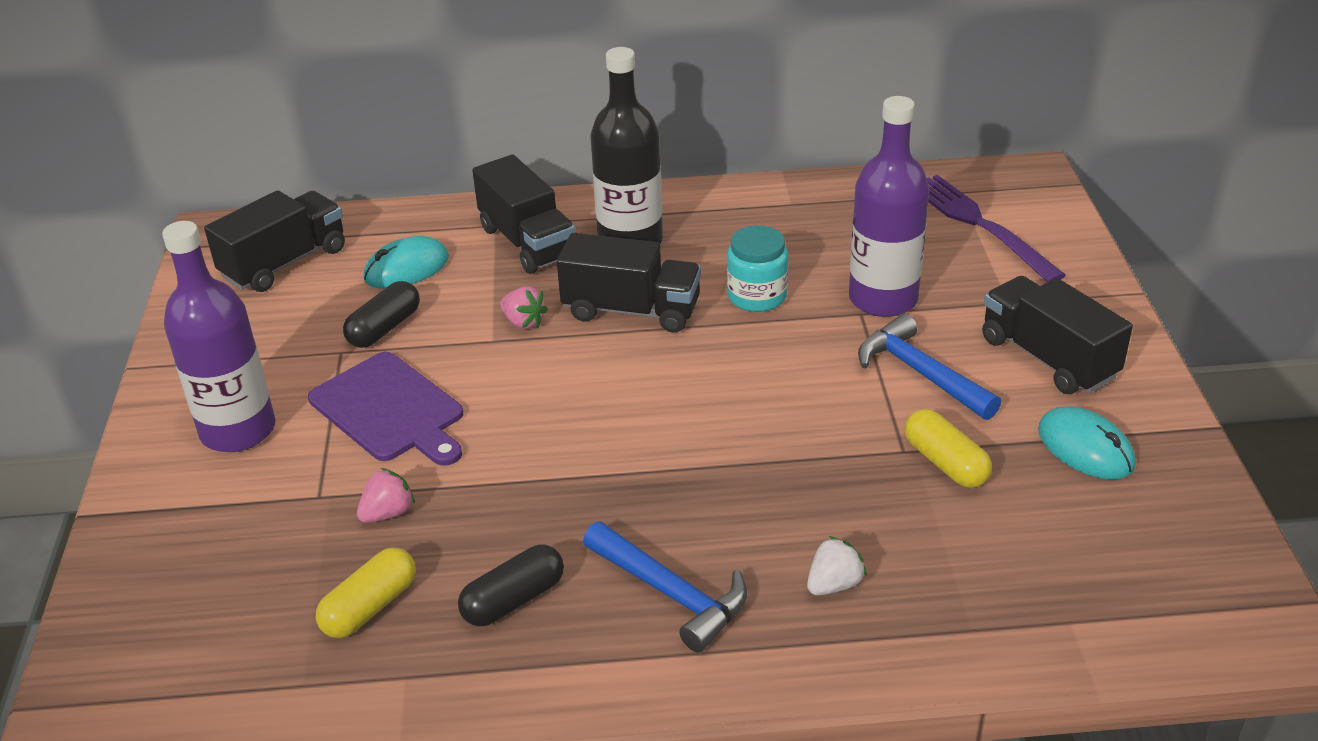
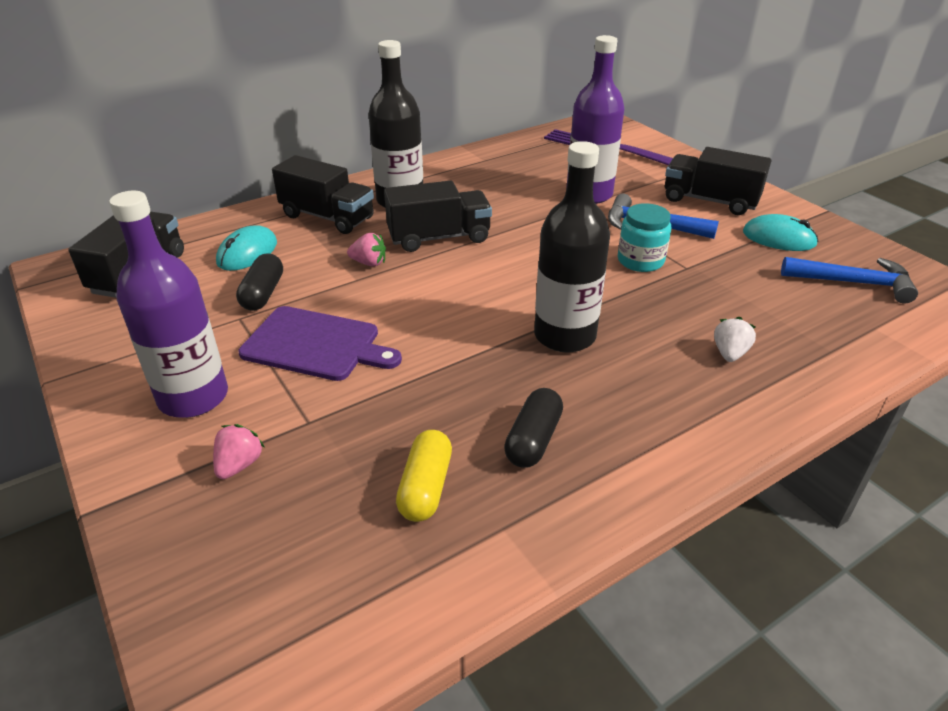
camera: 30 degrees left, 0 degrees up
pink strawberry [357,468,415,523] -> pink strawberry moved to [213,424,264,479]
blue hammer [583,521,747,652] -> blue hammer moved to [781,257,918,303]
turquoise jar [727,225,788,312] -> turquoise jar moved to [618,203,671,272]
yellow capsule [905,409,992,488] -> none
none -> black bottle [534,141,610,353]

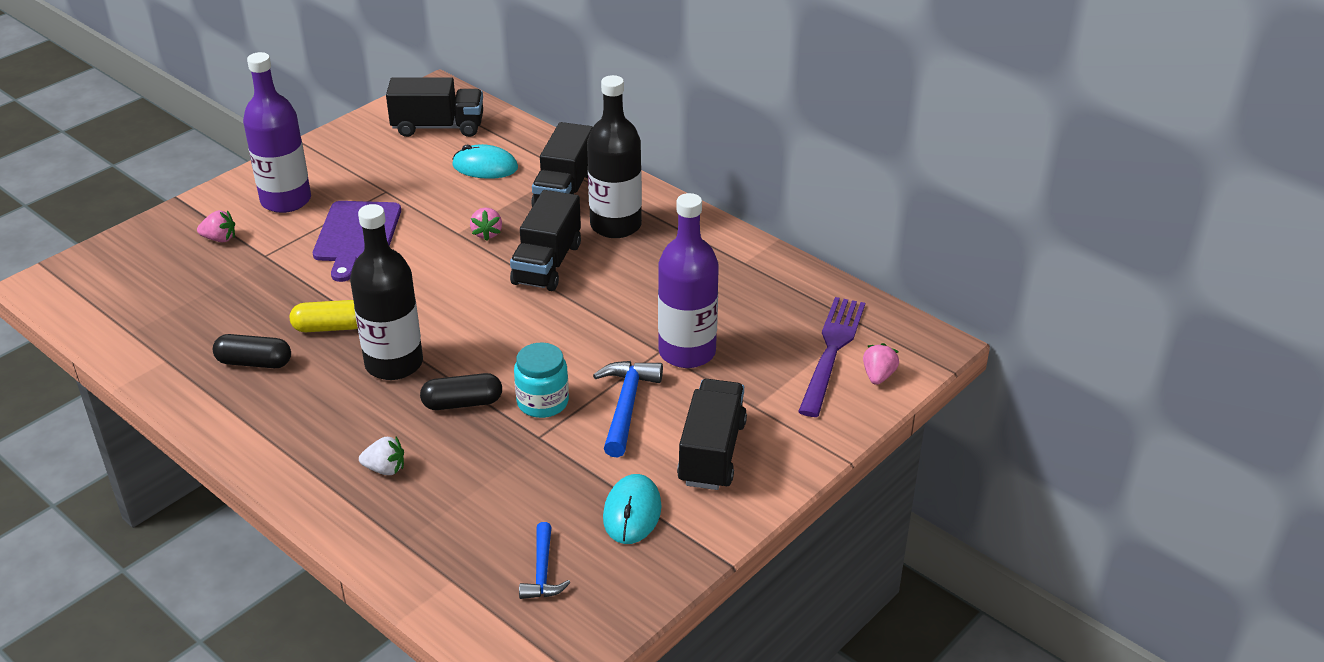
camera: 75 degrees right, 0 degrees up
black capsule [236,253,283,311] -> black capsule moved to [420,373,502,410]
black truck [384,180,492,252] -> black truck turned 45 degrees clockwise [510,190,581,291]
yellow capsule [396,430,452,522] -> yellow capsule moved to [290,300,358,332]
blue hammer [781,257,918,303] -> blue hammer [519,522,570,599], size x0.64
none -> pink strawberry [863,343,899,385]

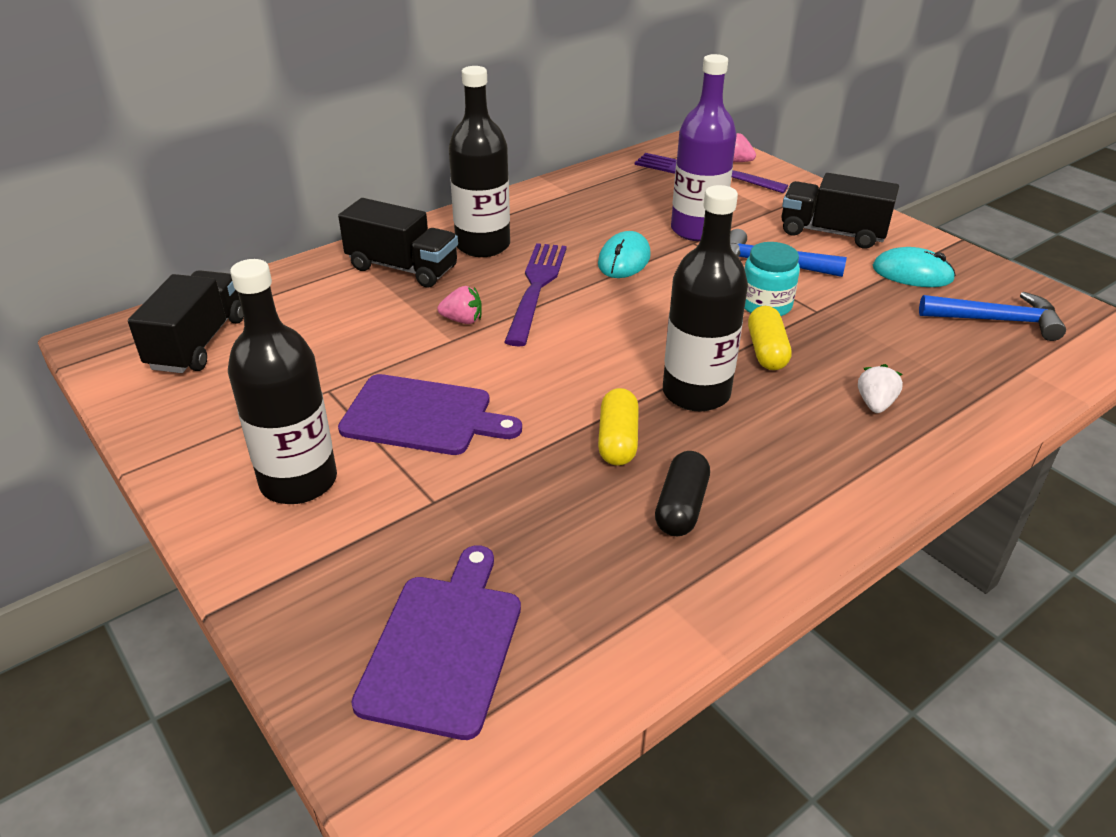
camera: 80 degrees left, 0 degrees up
pink strawberry [197,210,235,242] -> none
purple bottle [243,52,311,213] -> black bottle [228,259,337,504]
black capsule [420,373,502,410] -> yellow capsule [748,306,791,370]
turquoise mouse [452,144,518,179] -> turquoise mouse moved to [598,231,651,278]
black truck [510,190,581,291] -> purple fork [505,243,567,347]
blue hammer [519,522,570,599] -> blue hammer [919,292,1066,341], size x1.56
none -> purple cutting board [351,545,521,740]

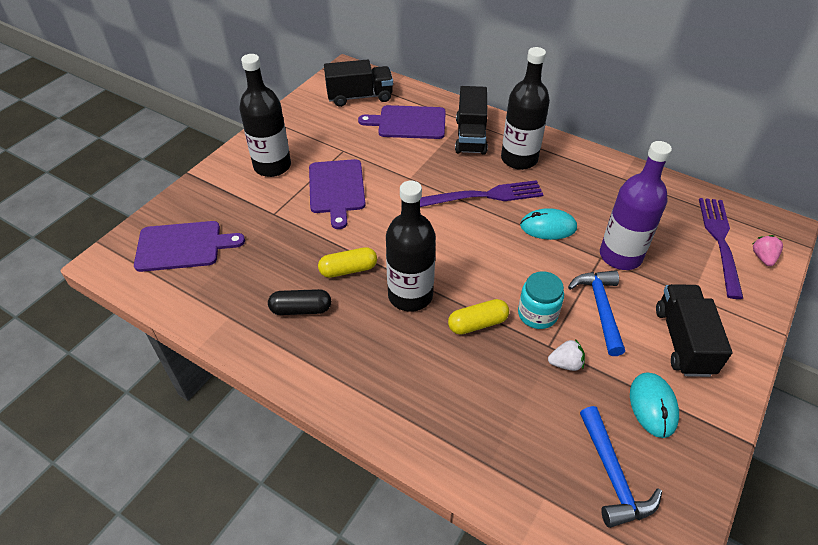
camera: 70 degrees right, 10 degrees up
pink strawberry [438,286,482,324] -> none
white strawberry [858,364,903,413] -> white strawberry moved to [548,339,585,371]
none -> purple cutting board [358,105,446,139]

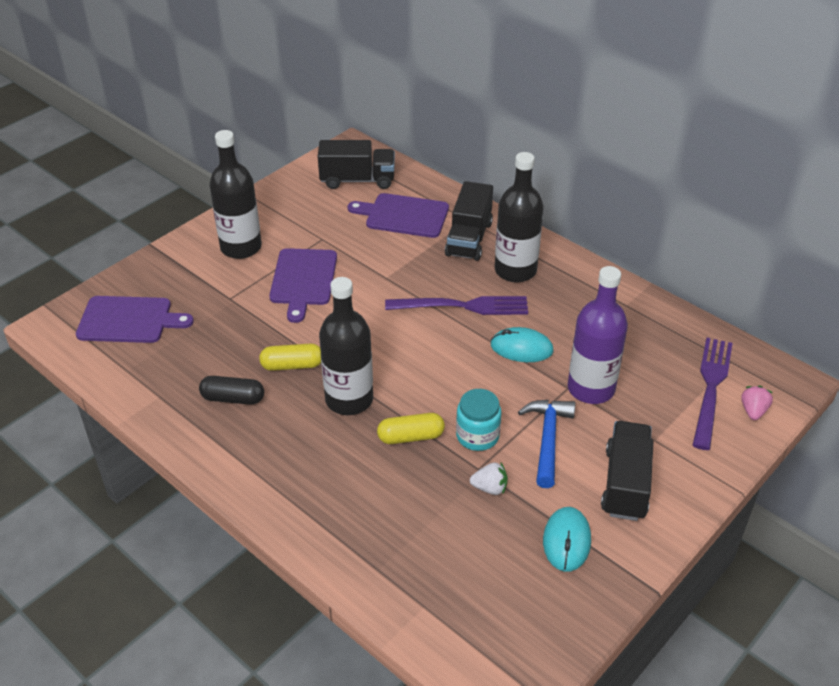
camera: 10 degrees right, 5 degrees down
blue hammer [580,406,662,528] -> none

